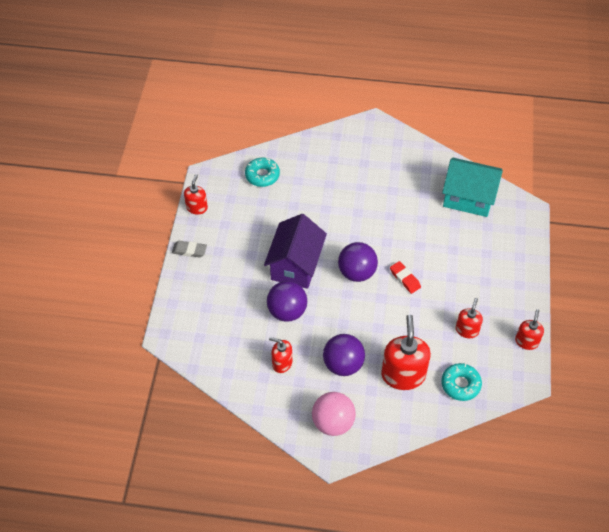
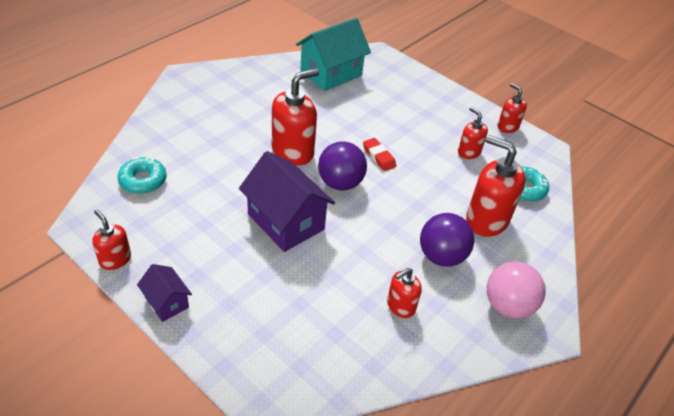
camera: 60 degrees left, 10 degrees down
grey eraser [172,241,207,257] -> purple house [137,264,192,322]
purple ball [267,281,307,322] -> none
red eraser [390,261,421,294] -> red eraser turned 60 degrees clockwise [363,138,396,171]
none -> red soap dispenser [272,69,319,166]

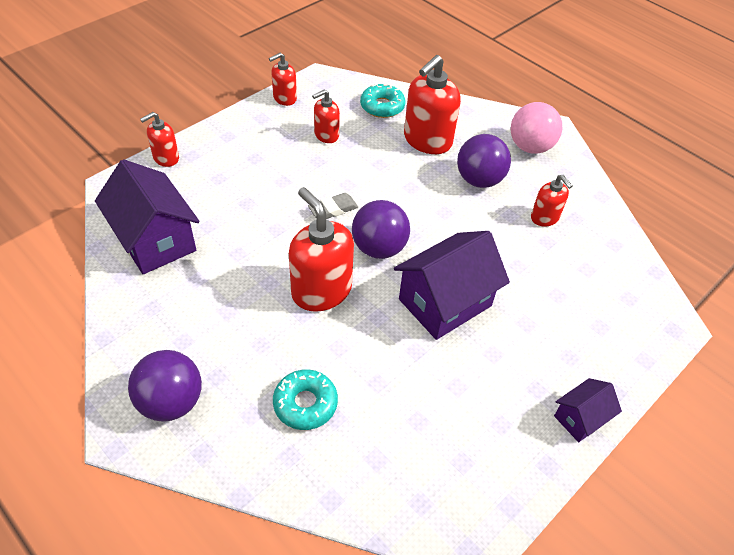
camera: 85 degrees left, 5 degrees up
red soap dispenser [92,210,131,270] -> red soap dispenser moved to [140,112,179,167]
turquoise donut [117,157,167,194] -> turquoise donut moved to [273,369,338,430]
turquoise house [296,18,371,91] -> purple house [95,159,200,274]
red eraser [363,138,396,171] -> grey eraser [308,193,358,219]
none -> purple ball [128,350,202,422]

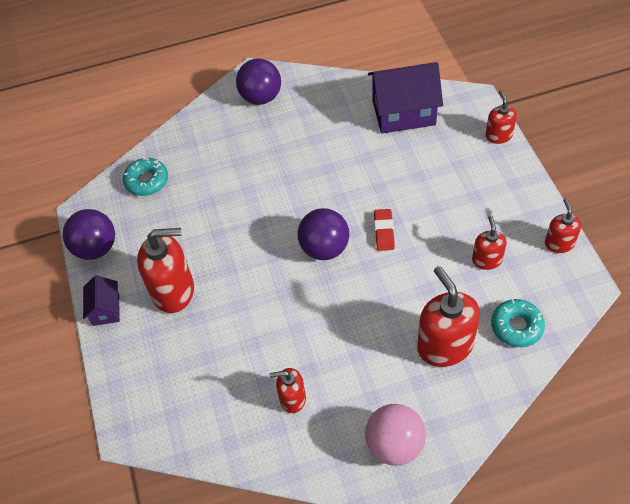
camera: 125 degrees right, 5 degrees up
turquoise donut [273,369,338,430] -> turquoise donut moved to [123,157,168,196]
red soap dispenser [289,187,354,312] -> red soap dispenser moved to [137,228,194,313]
grey eraser [308,193,358,219] -> red eraser [374,209,395,251]
purple house [394,231,510,340] -> none
purple ball [457,134,511,188] -> purple ball moved to [63,209,115,260]

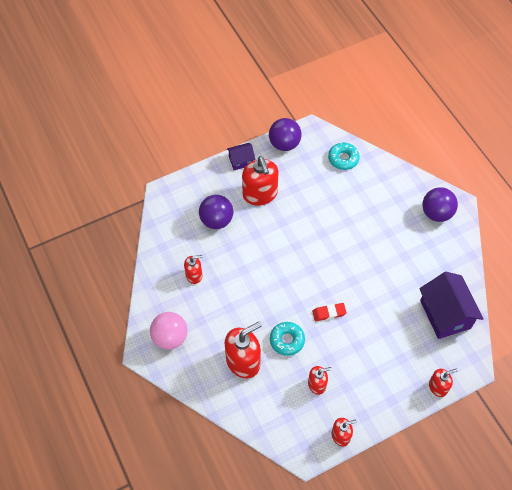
camera: 75 degrees right, 5 degrees up
red soap dispenser [270,368,306,413] -> red soap dispenser turned 90 degrees clockwise [184,255,202,284]
purple ball [298,208,349,260] -> purple ball moved to [199,195,233,229]
turquoise donut [491,299,545,347] -> turquoise donut moved to [270,322,305,356]

